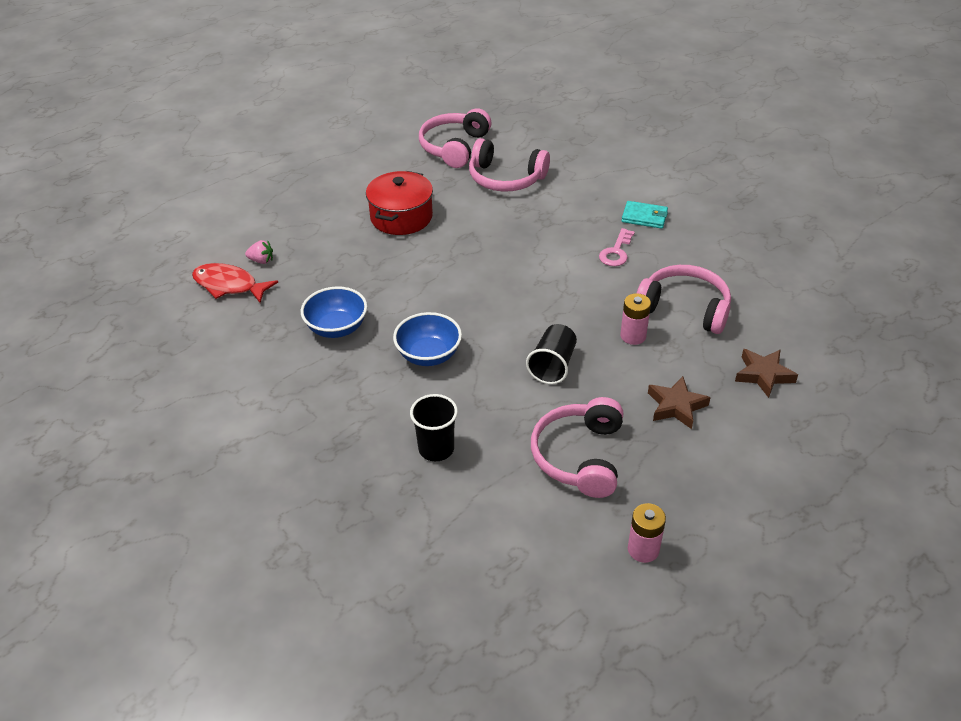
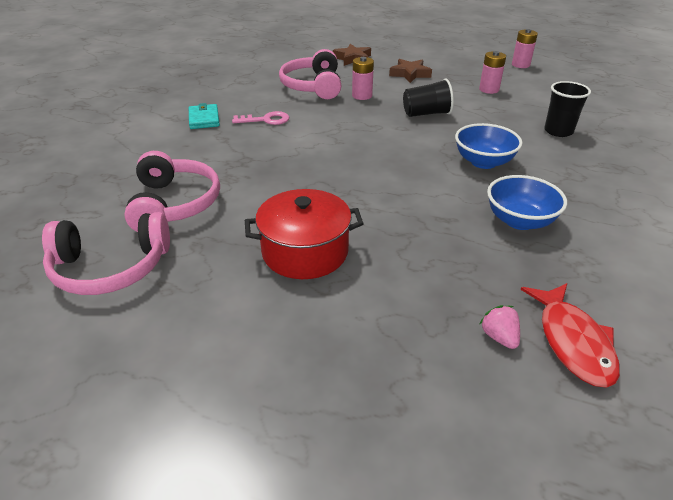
camera: 120 degrees left, 5 degrees down
pink headphones [531,397,623,498] -> pink battery [479,51,506,94]

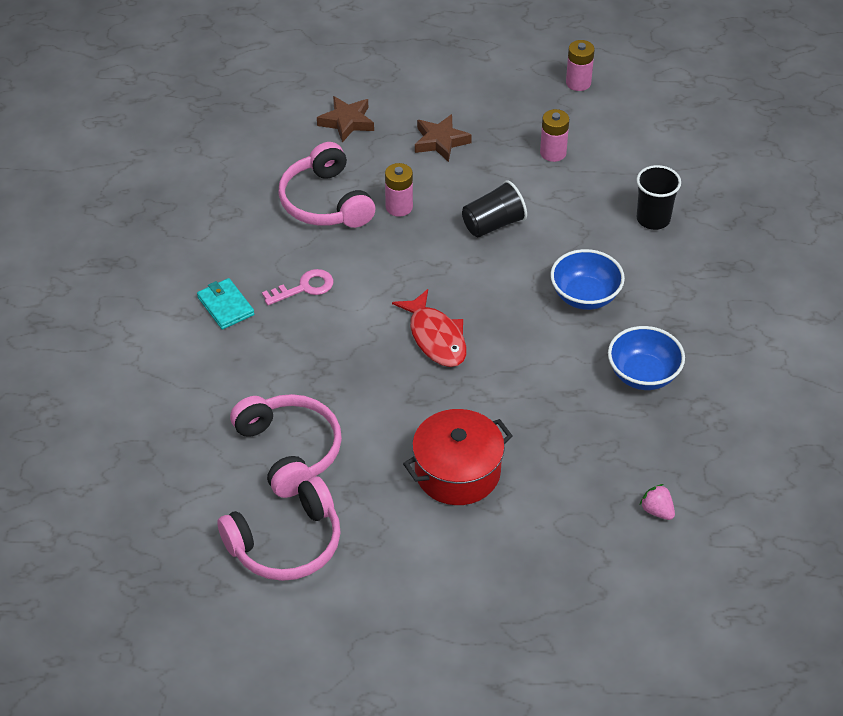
camera: 20 degrees left, 10 degrees up
red fish [520,283,620,387] -> red fish moved to [392,289,467,367]

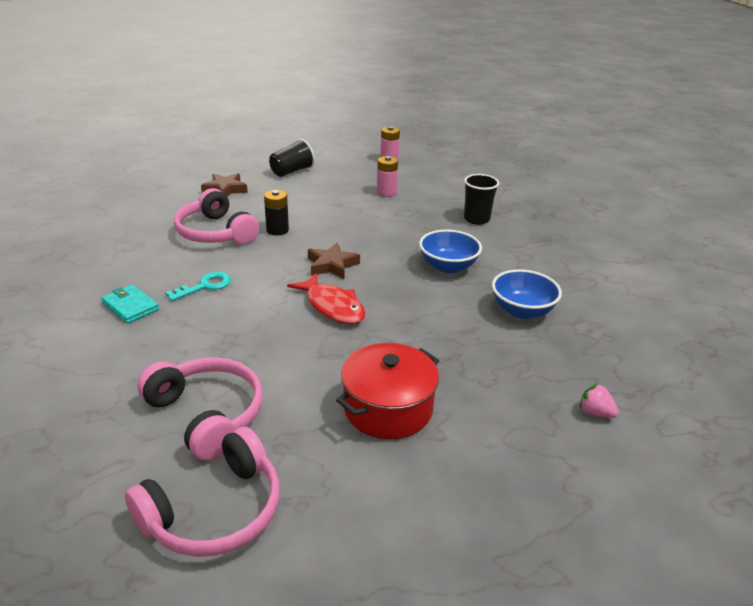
camera: 15 degrees left, 15 degrees down
pink key [262,269,333,305] -> turquoise key [165,272,231,301]
pink battery [385,163,413,217] -> black battery [264,190,289,235]
brown star [415,114,472,162] -> brown star moved to [308,243,360,279]
black cup [462,180,527,238] -> black cup moved to [269,139,315,177]

